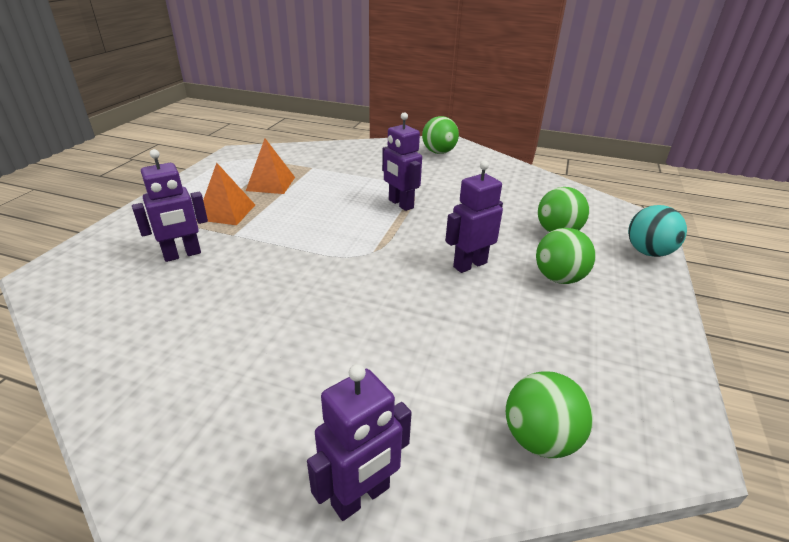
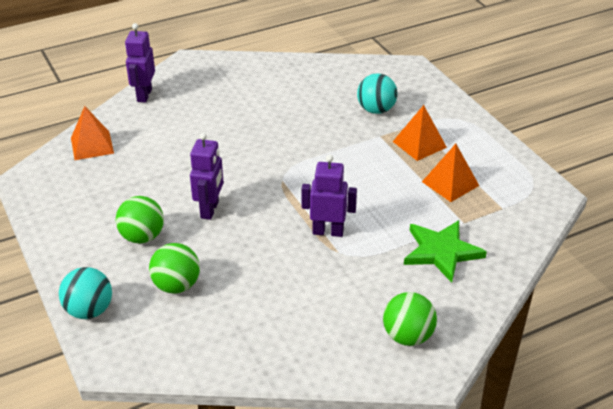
camera: 135 degrees right, 5 degrees up
purple robot [132,149,208,262] -> turquoise ball [357,73,397,114]
green ball [506,371,593,458] -> orange pyramid [71,106,114,160]
none -> green star [404,220,487,283]

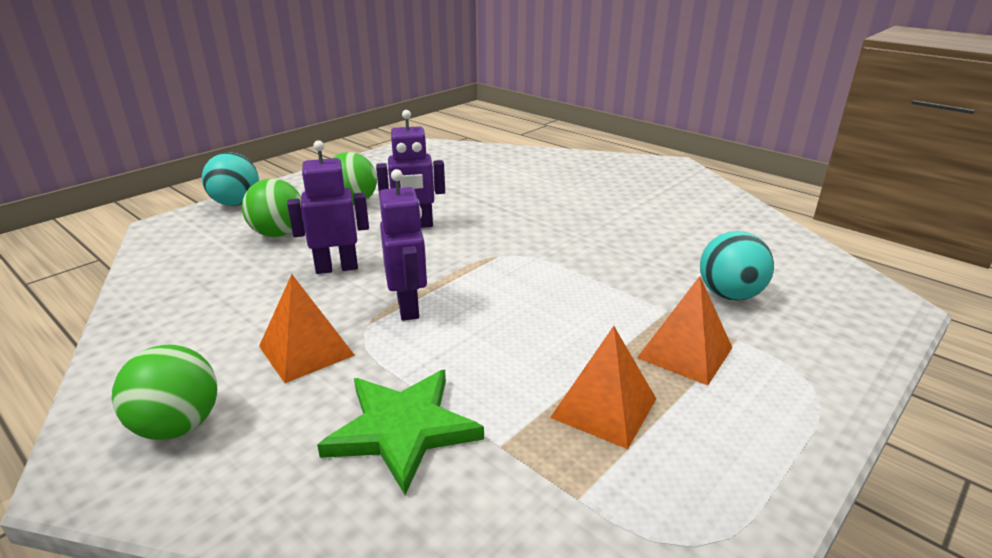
camera: 70 degrees right, 10 degrees down
orange pyramid [71,106,114,160] -> orange pyramid moved to [259,274,355,383]
purple robot [125,23,155,103] -> purple robot moved to [287,140,369,274]

